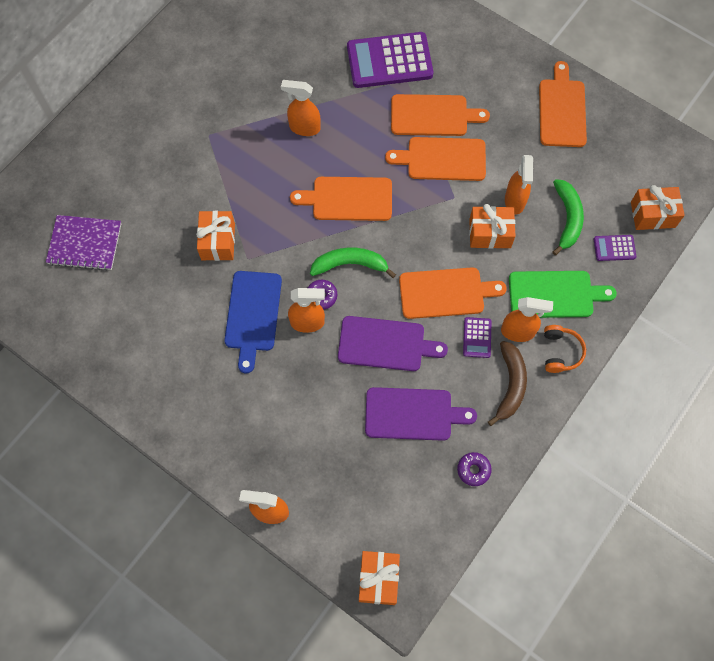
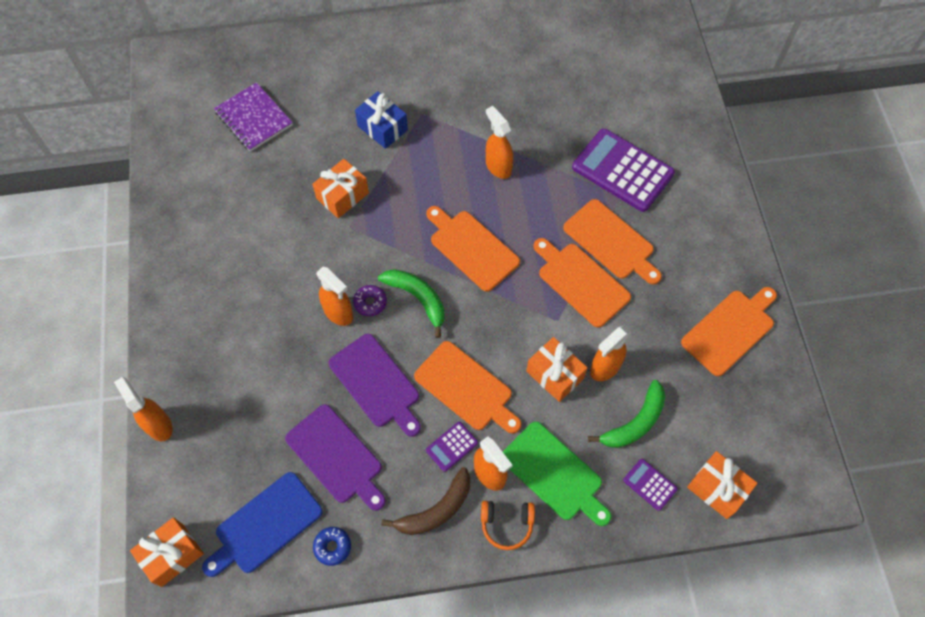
camera: 45 degrees right, 5 degrees down
blue cutting board [224,271,282,374] -> blue cutting board moved to [202,472,323,577]
purple donut [457,452,492,486] -> blue donut [313,527,351,566]
orange headphones [544,325,586,373] -> orange headphones turned 45 degrees clockwise [481,501,535,550]
none -> blue gift [355,91,408,149]

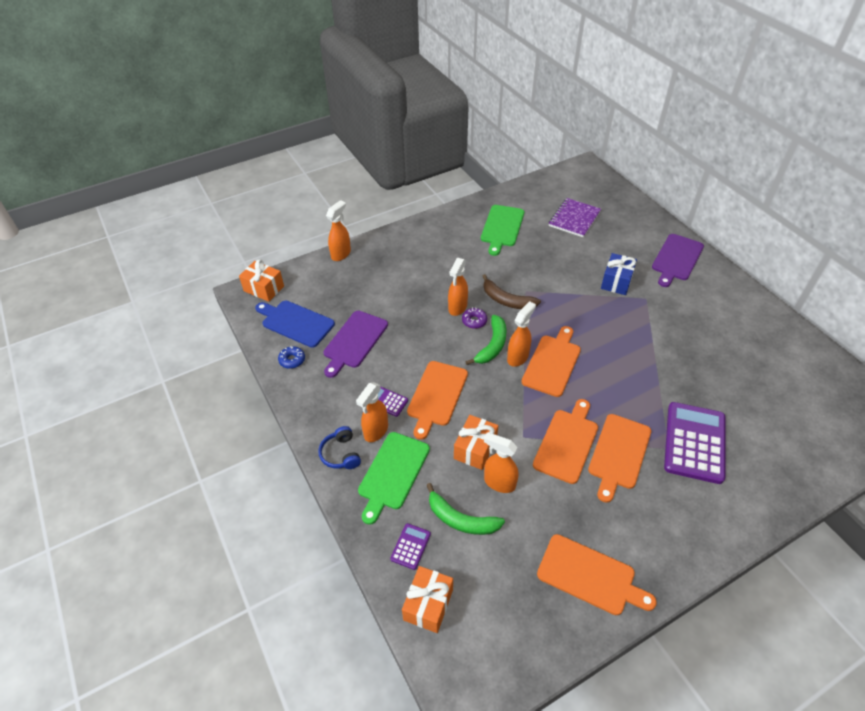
camera: 70 degrees right, 15 degrees down
orange gift [312,159,369,218] -> none
purple cutting board [329,334,421,437] -> purple cutting board moved to [652,234,704,287]
brown banana [381,467,470,535] -> brown banana moved to [483,274,541,309]
orange headphones [481,501,535,550] -> blue headphones [318,426,361,469]
orange spray bottle [486,106,513,179] -> orange spray bottle moved to [507,301,536,367]
none -> green cutting board [481,205,524,256]

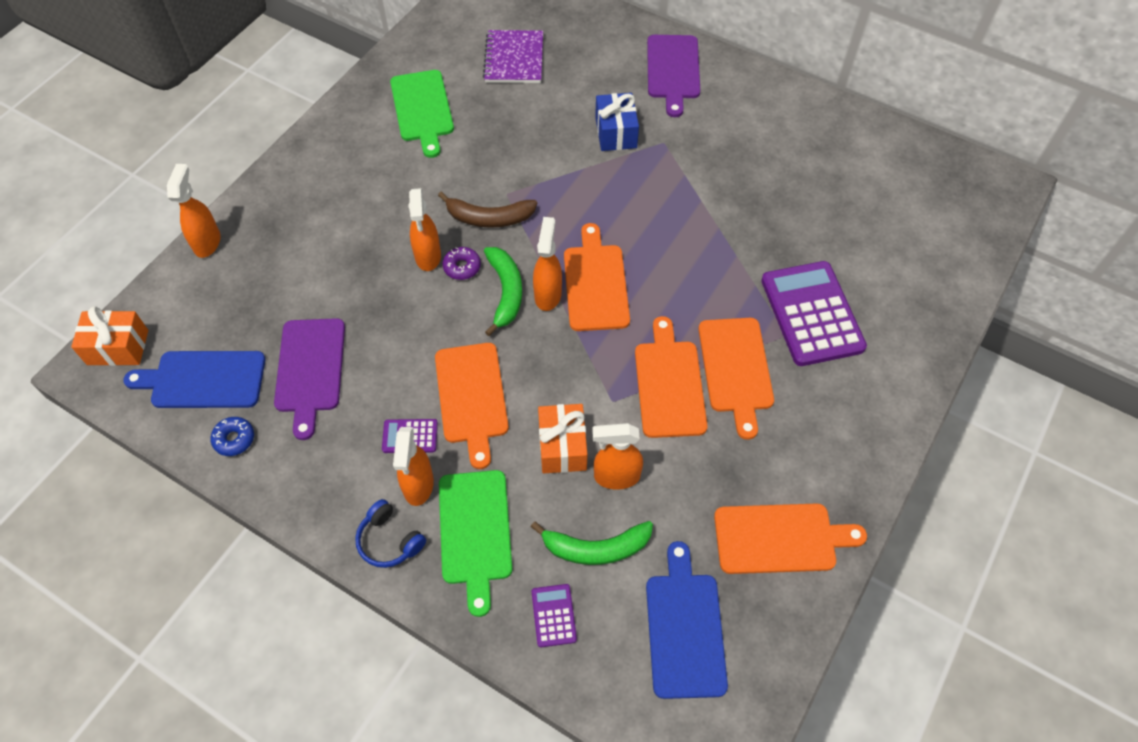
camera: 30 degrees left, 10 degrees up
orange gift [402,566,453,633] -> none
none -> blue cutting board [646,541,728,699]

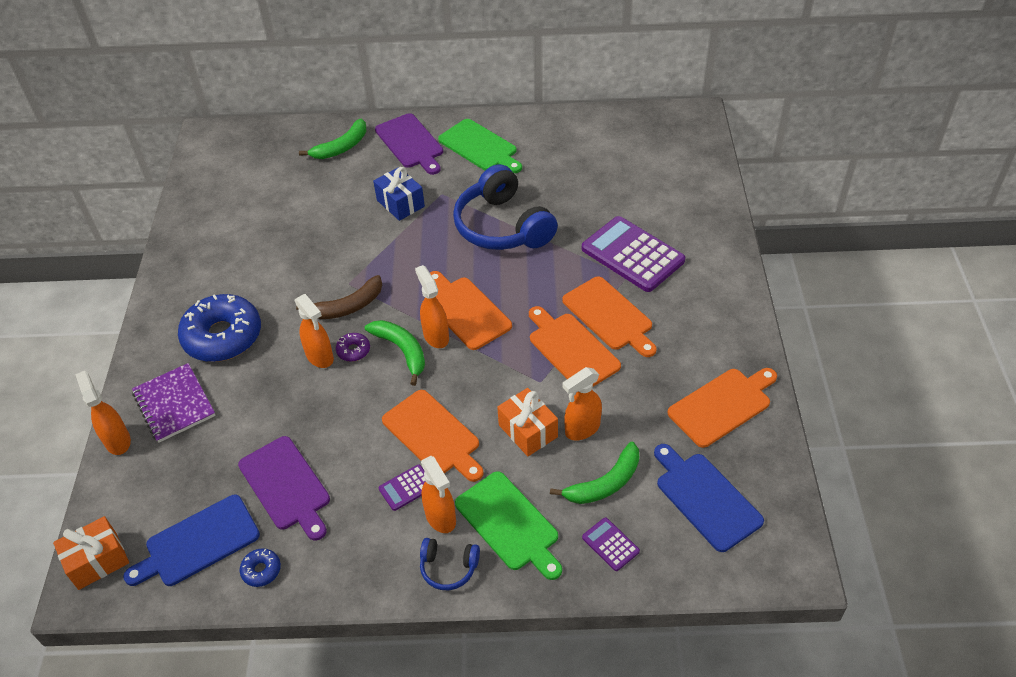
camera: 30 degrees left, 10 degrees down
green cutting board [390,70,454,158] -> green cutting board moved to [438,119,522,173]
purple notebook [483,30,543,83] -> purple notebook moved to [132,363,216,443]
none -> blue donut [178,294,261,362]
none -> green banana [299,119,366,159]
none -> blue headphones [453,164,558,250]

